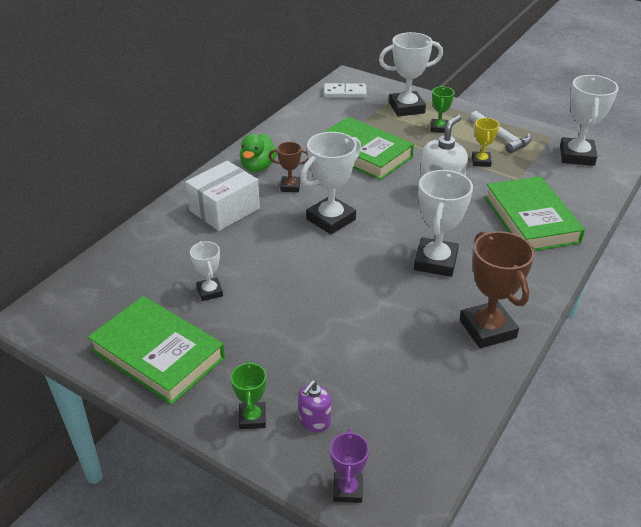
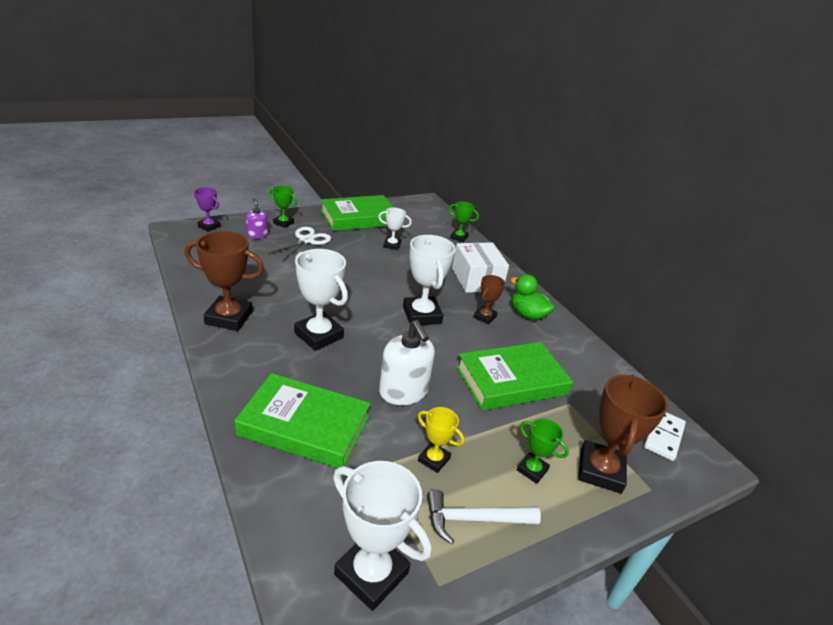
camera: 115 degrees right, 5 degrees down
white trophy [379,32,443,116] -> brown trophy [578,375,668,494]
none -> white scissors [268,227,331,261]
none -> green trophy [449,202,479,242]

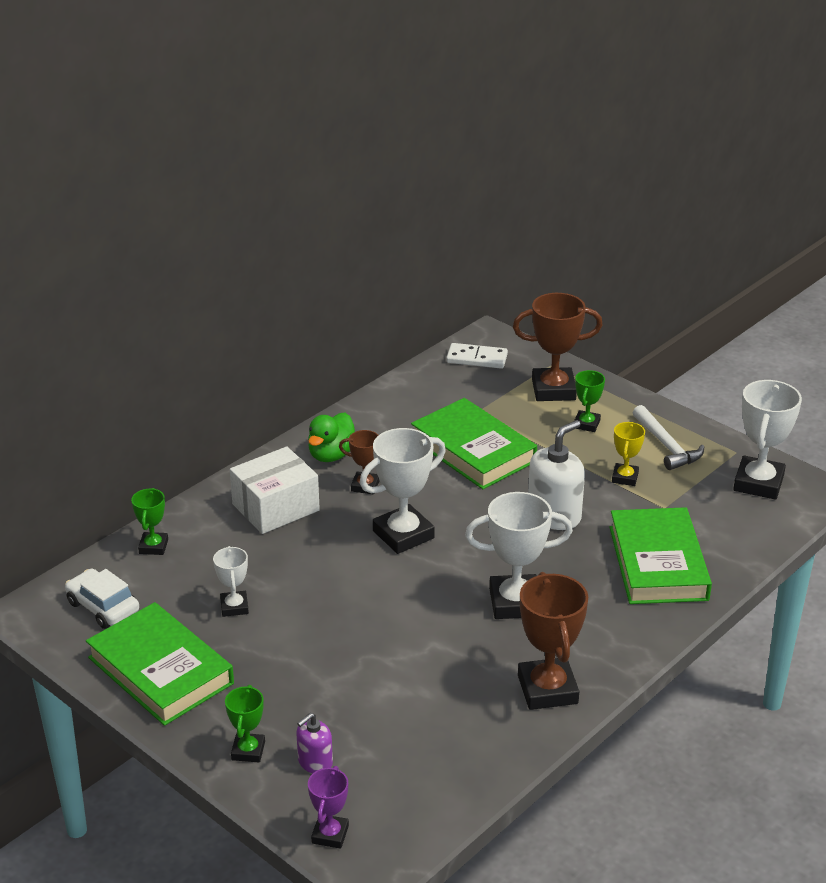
camera: 105 degrees left, 0 degrees up
white scissors [268,227,331,261] -> none
white trophy [294,249,348,351] -> white trophy turned 60 degrees clockwise [465,492,573,619]
none -> white car [65,569,139,629]

